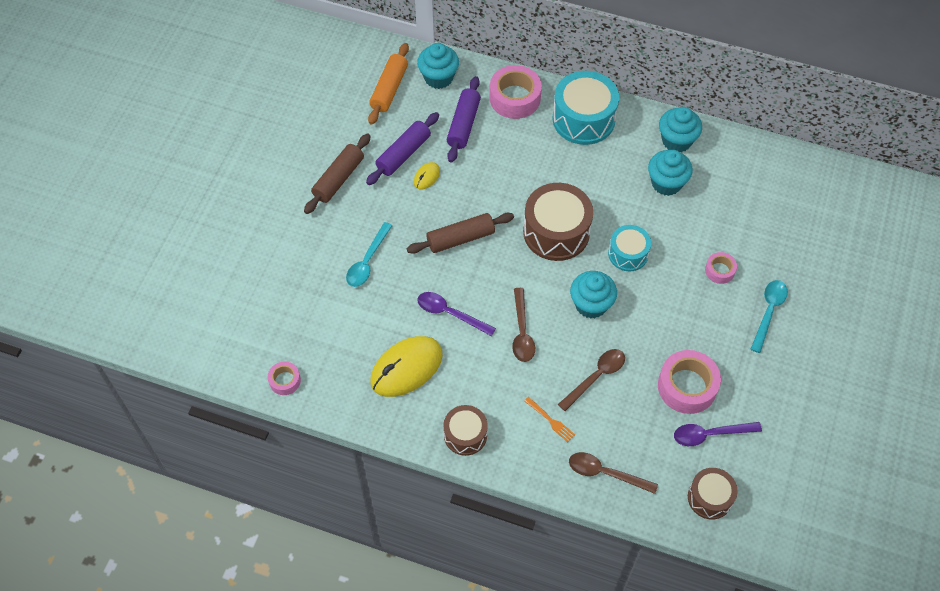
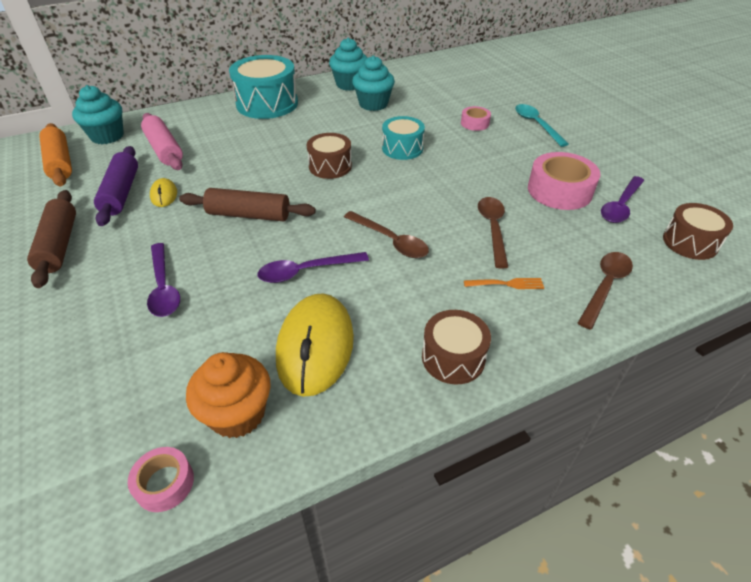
camera: 45 degrees left, 15 degrees down
turquoise spoon [346,222,393,287] -> purple spoon [147,243,180,317]
brown rolling pin [407,213,514,254] -> brown rolling pin turned 75 degrees clockwise [179,188,316,221]
purple rolling pin [447,76,481,162] -> pink rolling pin [141,113,183,170]
pink tape [490,65,542,119] -> none
brown drum [523,183,593,261] -> brown drum [307,133,352,179], size x0.59
brown spoon [569,452,658,494] -> brown spoon turned 150 degrees clockwise [578,252,633,330]
turquoise cupcake [570,271,617,319] -> none
none -> orange cupcake [186,352,271,438]

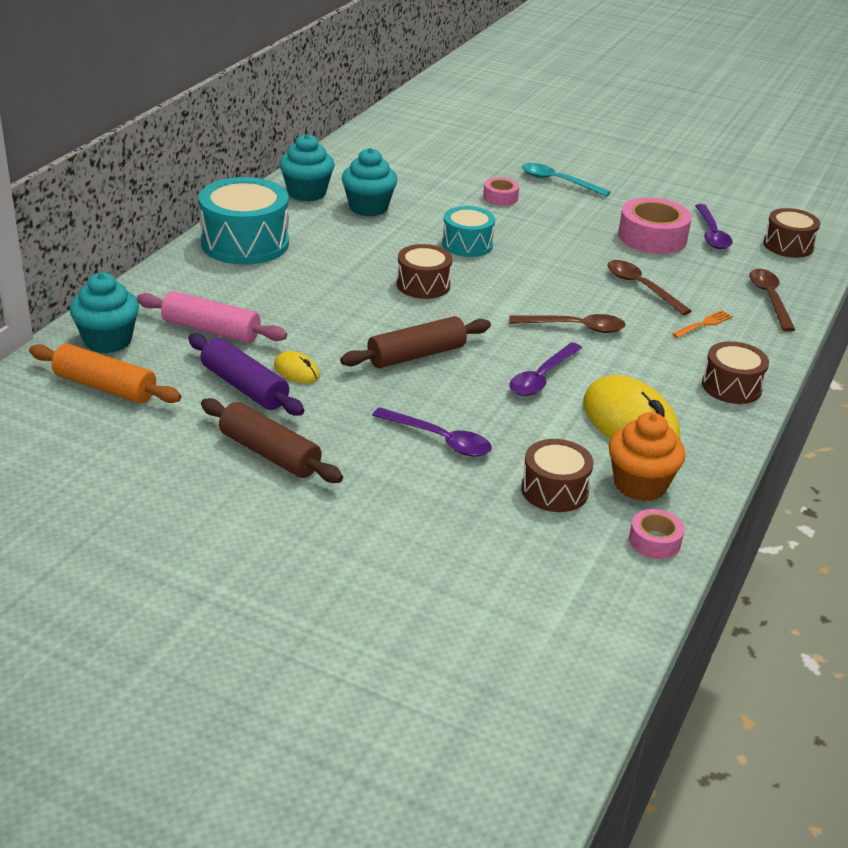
camera: 40 degrees left, 10 degrees down
none -> brown drum [521,439,593,512]

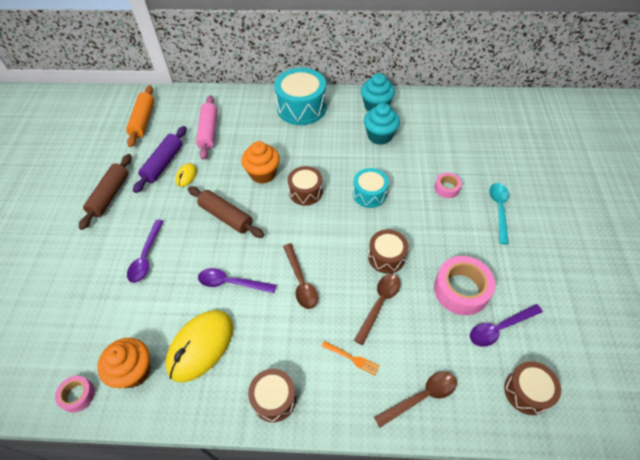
camera: 70 degrees right, 20 degrees up
turquoise cupcake [70,272,139,353] -> none
brown drum [521,439,593,512] -> brown drum moved to [368,229,408,274]
none -> orange cupcake [241,141,280,184]

